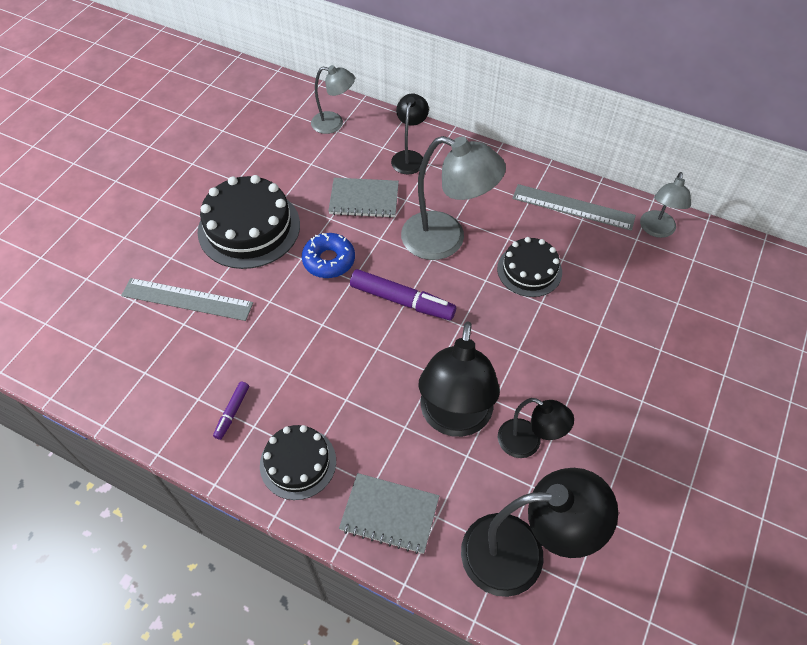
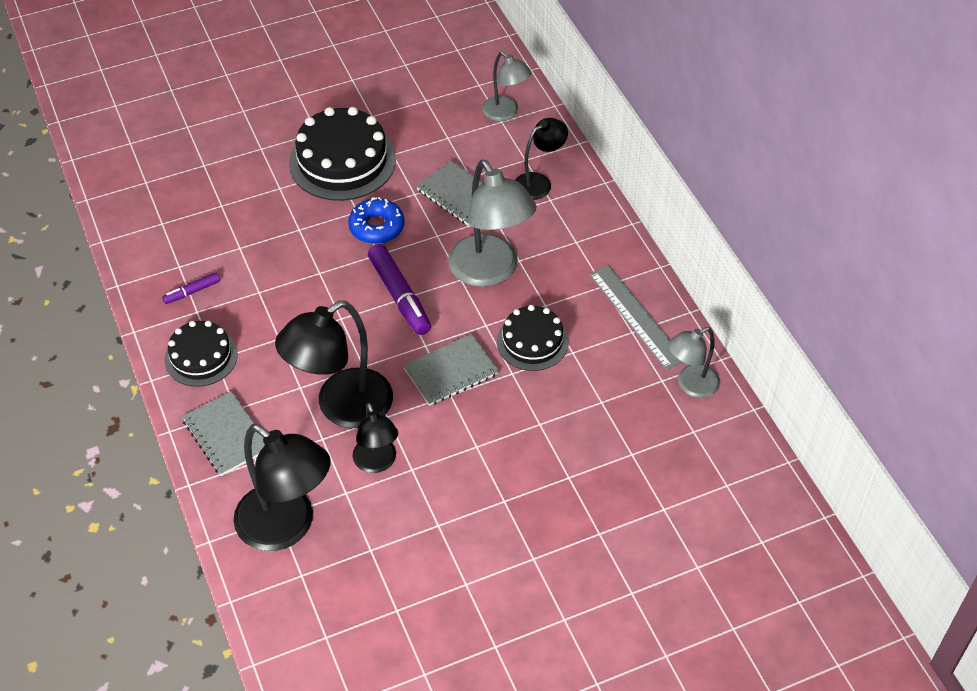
camera: 40 degrees right, 5 degrees down
grey ruler [121,278,253,321] -> none
none -> grey notebook [403,334,499,406]

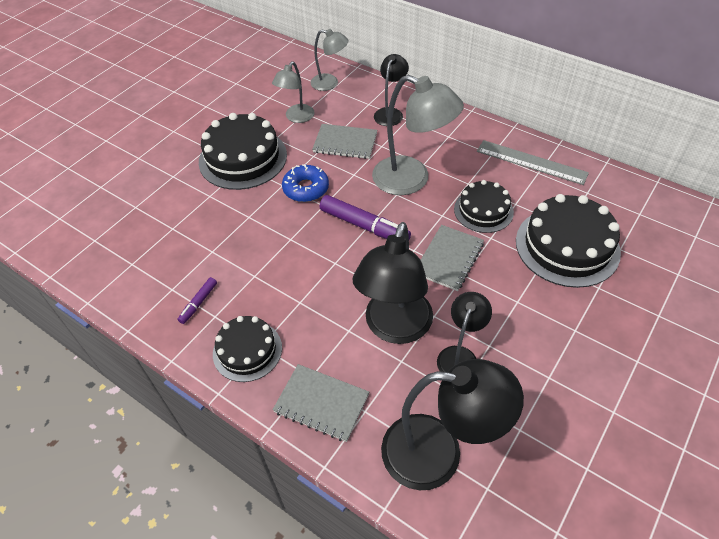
camera: 30 degrees left, 0 degrees up
black lamp [352,403,398,473] -> black lamp turned 105 degrees counterclockwise [437,292,492,372]
grey lamp [668,327,720,398] -> grey lamp moved to [272,61,315,123]
none -> black cake [516,194,621,288]

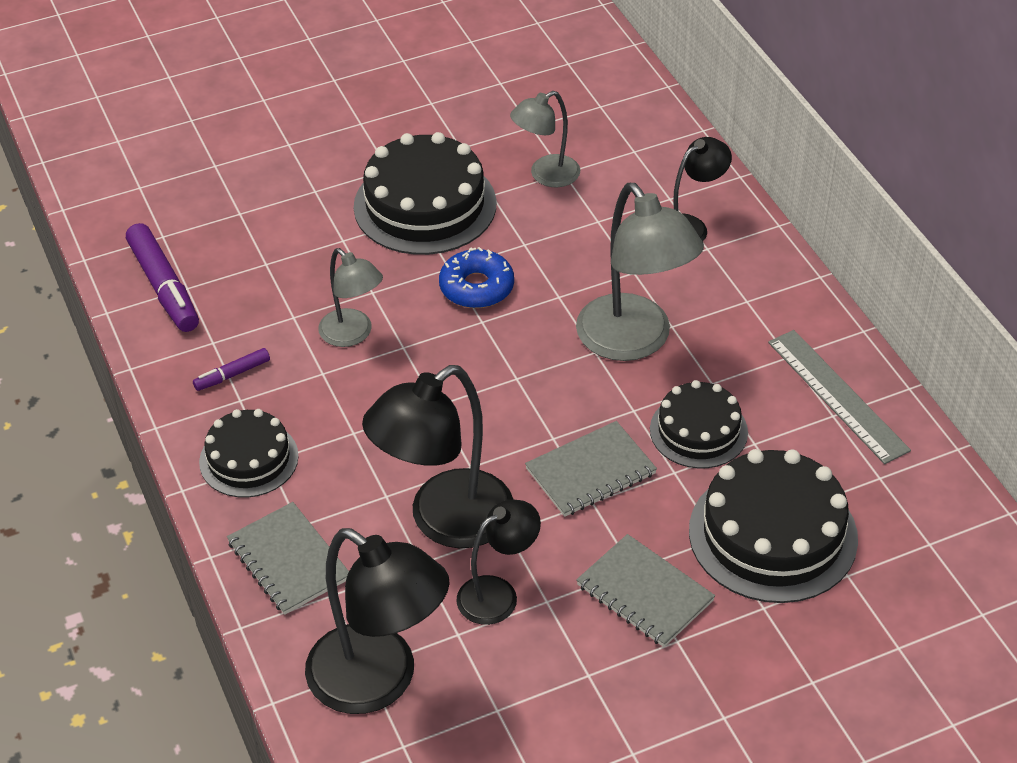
camera: 30 degrees right, 5 degrees down
grey lamp [310,29,349,91] -> grey lamp moved to [318,248,383,347]
grey notebook [312,124,377,159] -> grey notebook moved to [576,534,715,647]
purple marker [320,195,411,239] -> purple marker moved to [126,223,199,332]

